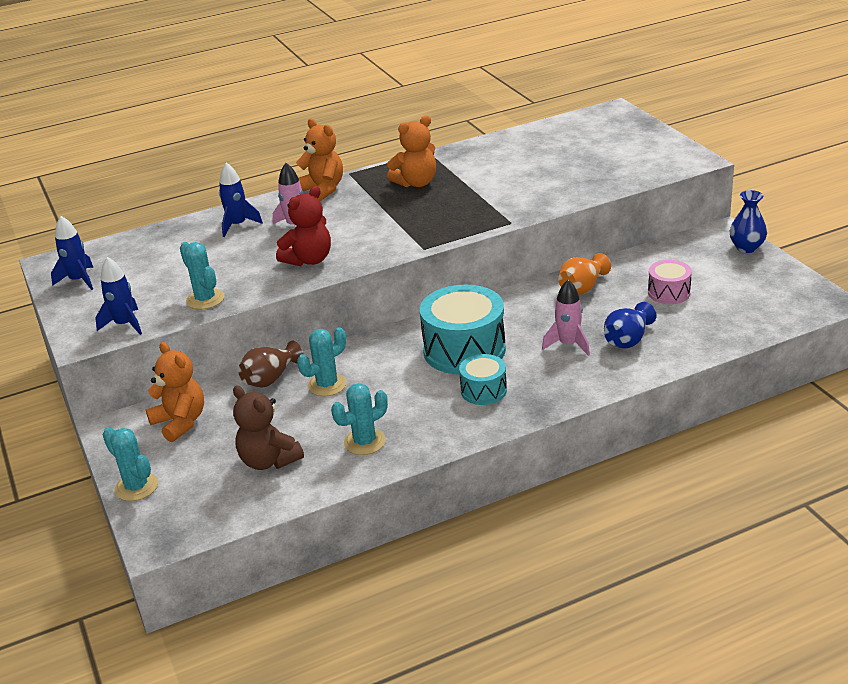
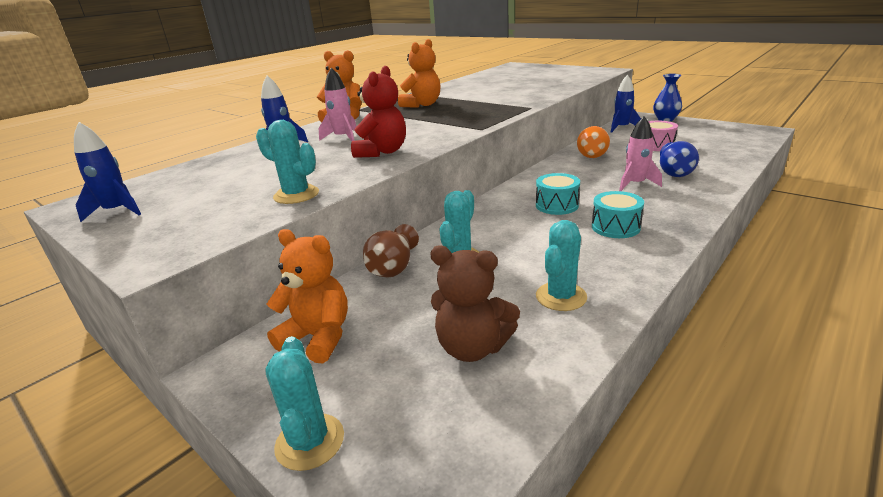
camera: 25 degrees left, 5 degrees down
blue rocket [95,257,142,335] -> blue rocket moved to [610,75,641,133]
turquoise cactus [103,427,158,501] -> turquoise cactus turned 60 degrees clockwise [265,336,344,471]
turquoise drum [420,285,506,375] -> turquoise drum [536,173,580,215], size x0.53

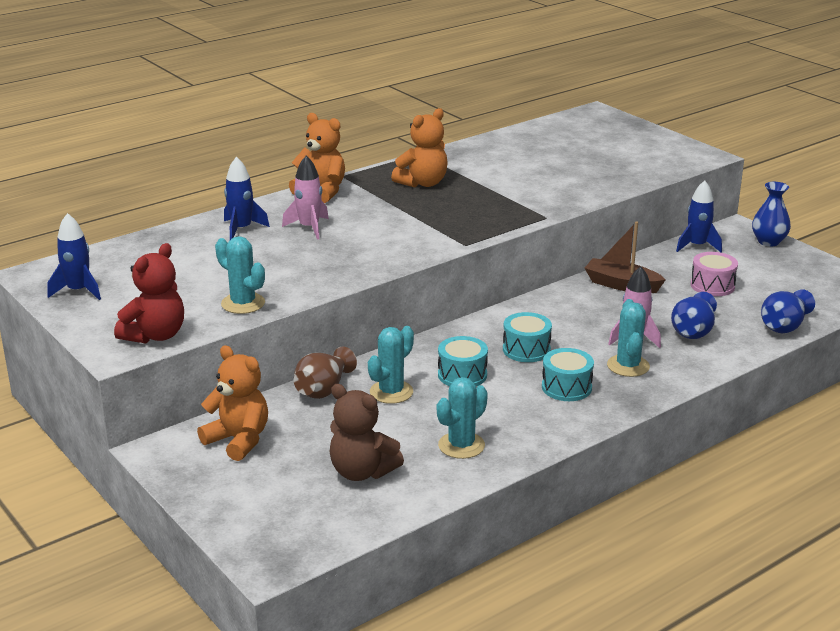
camera: 10 degrees right, 0 degrees up
turquoise cactus [265,336,344,471] -> turquoise cactus moved to [607,299,650,377]
red teddy bear [351,66,406,158] -> red teddy bear moved to [114,243,184,344]
orange vase [577,126,610,158] -> brown boat [585,221,666,293]
none -> turquoise drum [438,336,488,386]
none -> blue vase [761,289,815,333]

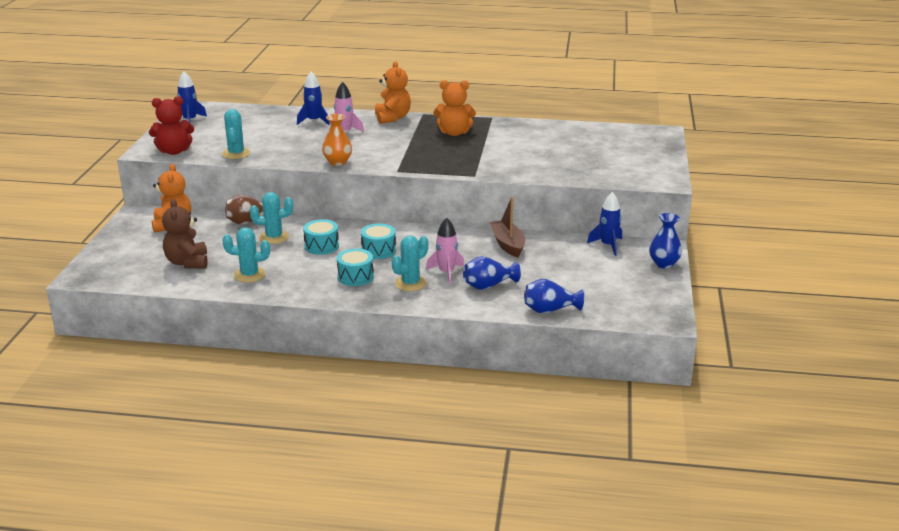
camera: 45 degrees right, 0 degrees up
pink drum [690,252,738,296] -> none
none -> orange vase [322,114,352,166]

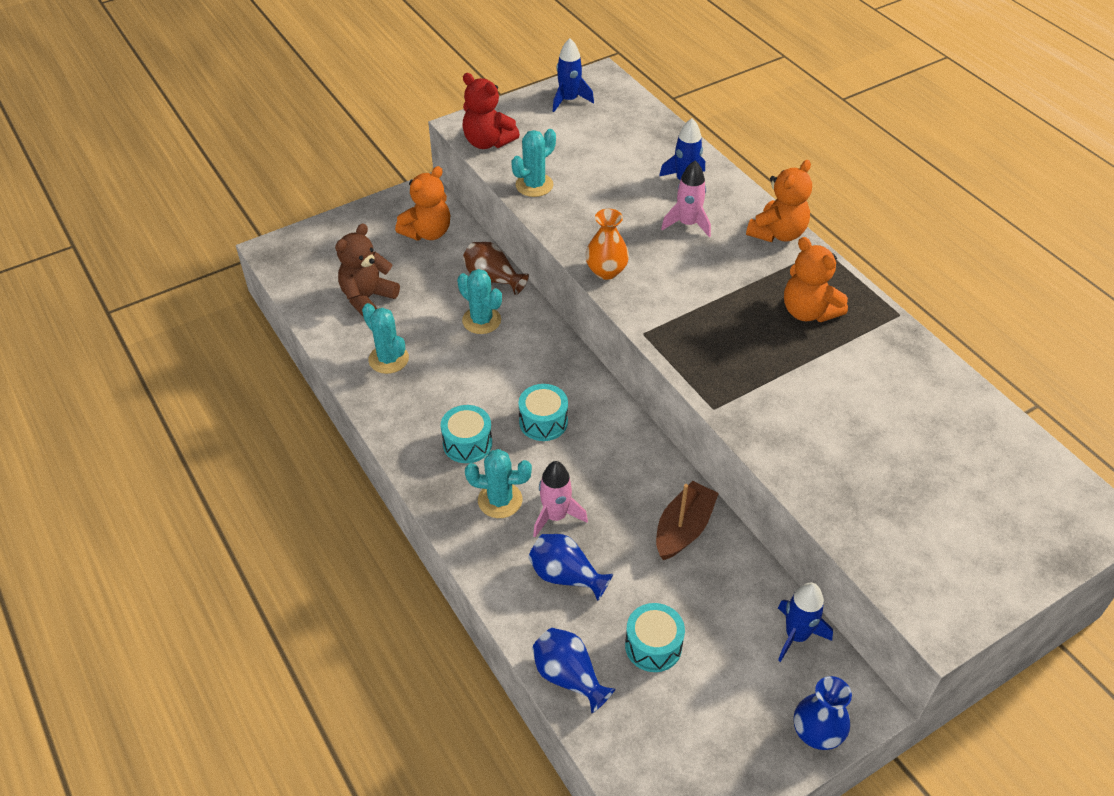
camera: 50 degrees right, 20 degrees up
turquoise drum [303,219,339,255] -> turquoise drum moved to [625,603,685,672]

